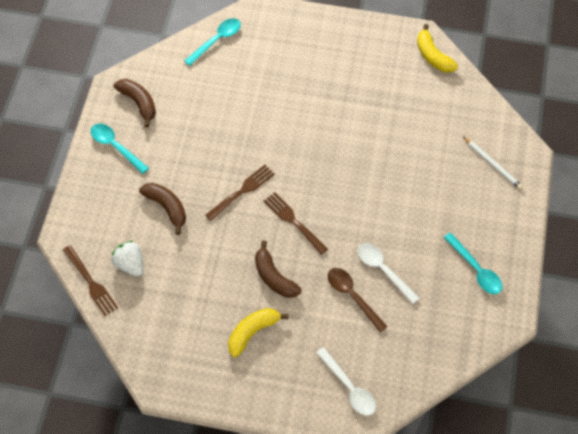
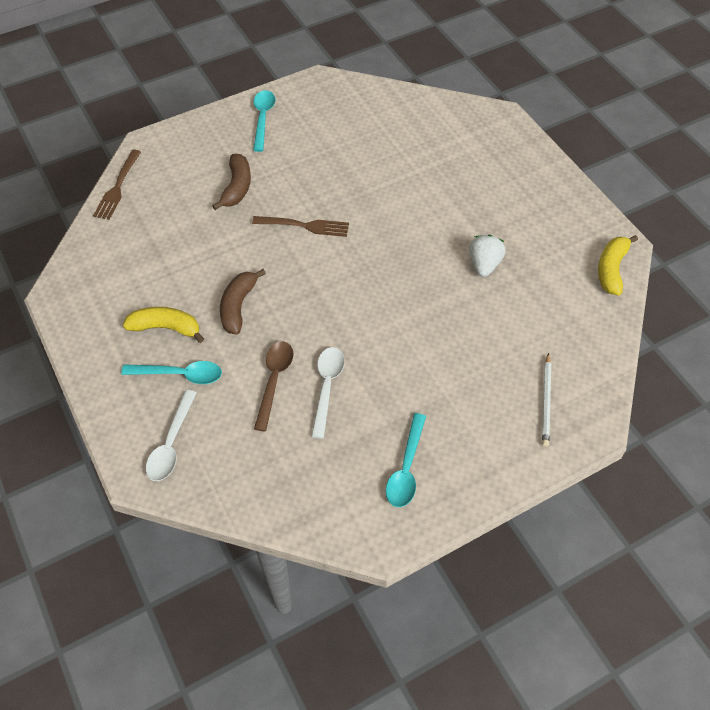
camera: 50 degrees right, 5 degrees down
white strawberry [112,241,143,277] -> white strawberry moved to [469,235,506,277]
brown banana [114,79,156,128] -> none
turquoise spoon [184,18,241,66] -> turquoise spoon moved to [121,361,222,384]
brown fork [263,192,328,255] -> none

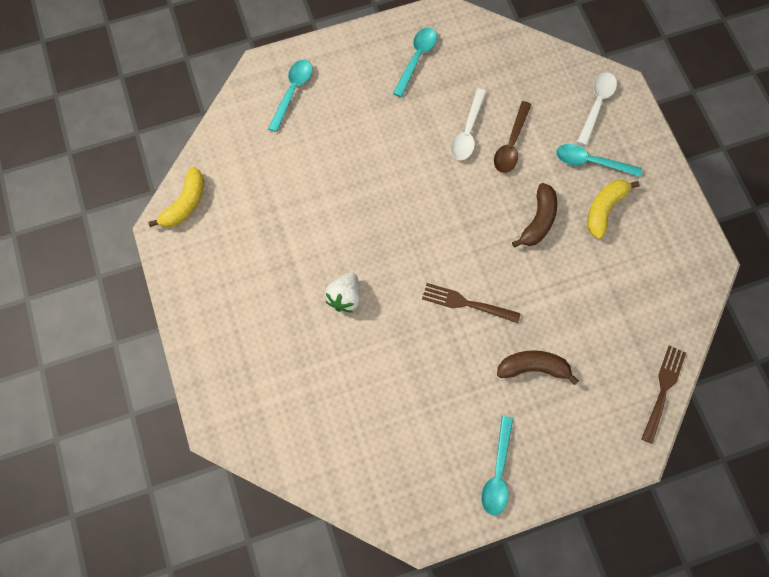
camera: 170 degrees left, 15 degrees up
yellow banana [123,307,204,343] -> yellow banana turned 105 degrees clockwise [587,180,640,239]
brown banana [212,154,251,210] -> brown banana turned 75 degrees clockwise [497,350,579,385]
white strawberry [469,235,506,277] -> white strawberry moved to [325,273,360,313]
white pencil [542,353,551,447] -> turquoise spoon [268,60,312,132]

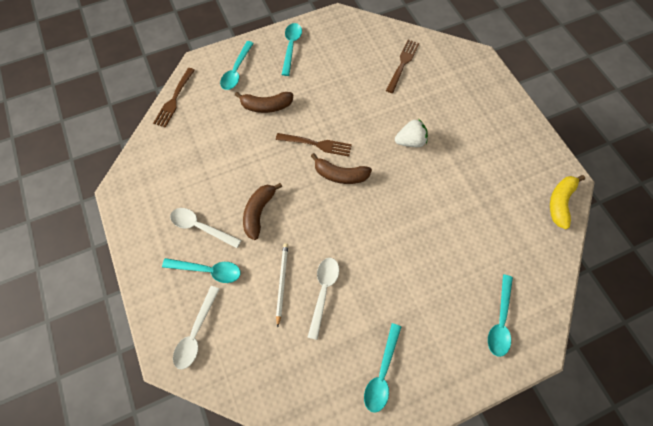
camera: 175 degrees right, 5 degrees down
white strawberry [325,273,360,313] -> white strawberry turned 60 degrees clockwise [395,119,428,147]
brown spoon [494,101,531,173] -> white pencil [276,243,288,328]
yellow banana [587,180,640,239] -> white spoon [170,208,241,248]
none -> turquoise spoon [220,41,254,90]
none -> brown banana [311,153,372,184]
none -> brown fork [386,40,419,93]

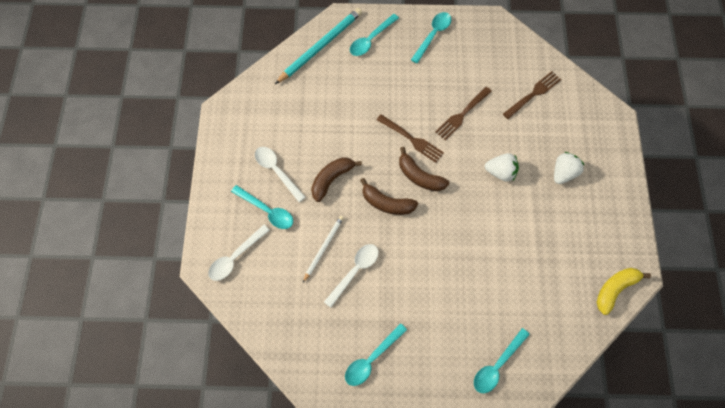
camera: 25 degrees right, 0 degrees up
brown fork [153,68,195,128] -> brown fork moved to [435,87,492,140]
brown banana [235,92,293,113] -> brown banana moved to [360,178,418,215]
none -> turquoise pencil [275,8,362,84]
none -> white strawberry [554,152,584,184]

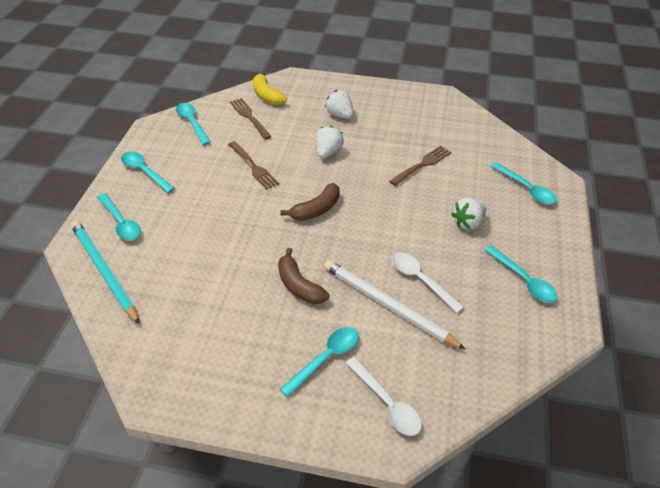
camera: 80 degrees left, 20 degrees down
white spoon [255,147,306,202] -> none
white pencil [303,216,344,282] -> white pencil [324,260,466,350], size x1.73
brown banana [360,178,418,215] -> none
brown fork [377,114,444,163] -> brown fork moved to [389,146,452,186]
yellow banana [596,268,651,315] -> yellow banana moved to [253,71,287,105]
none -> turquoise spoon [176,103,211,145]
none -> white strawberry [451,198,486,230]

